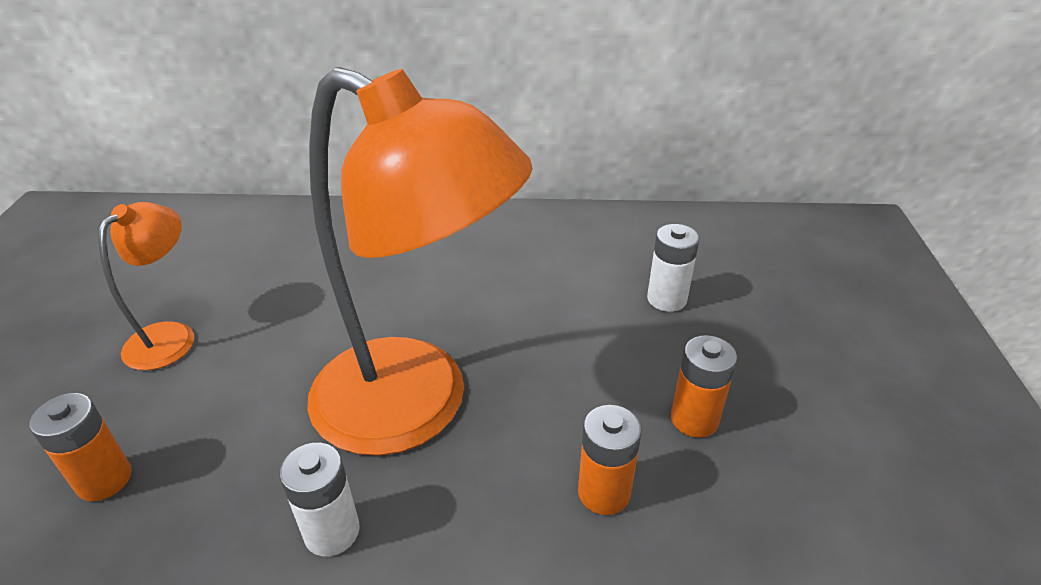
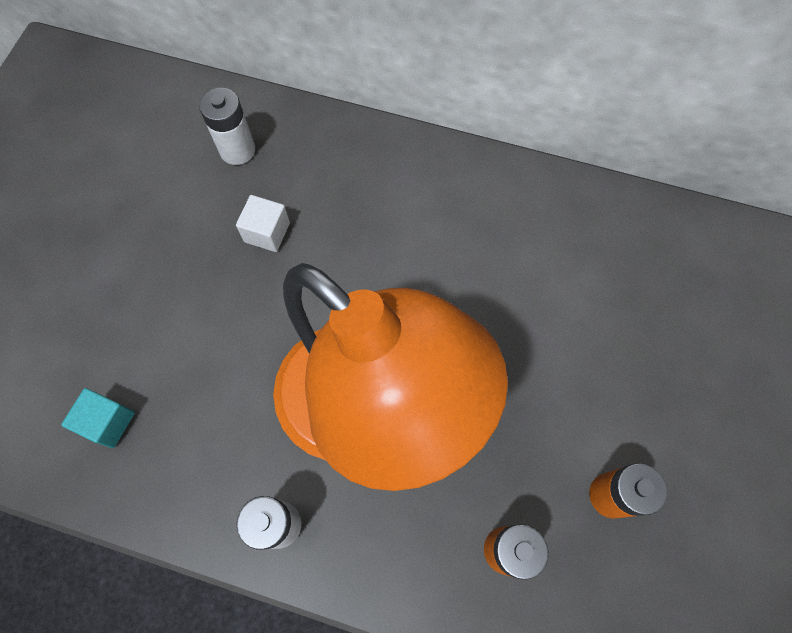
camera: 15 degrees right, 30 degrees up
orange battery [29,393,132,501] -> turquoise cube [61,388,135,448]
orange lamp [98,202,194,370] -> none
white battery [647,224,700,312] -> white battery moved to [199,88,255,165]
none -> white cube [236,195,290,252]

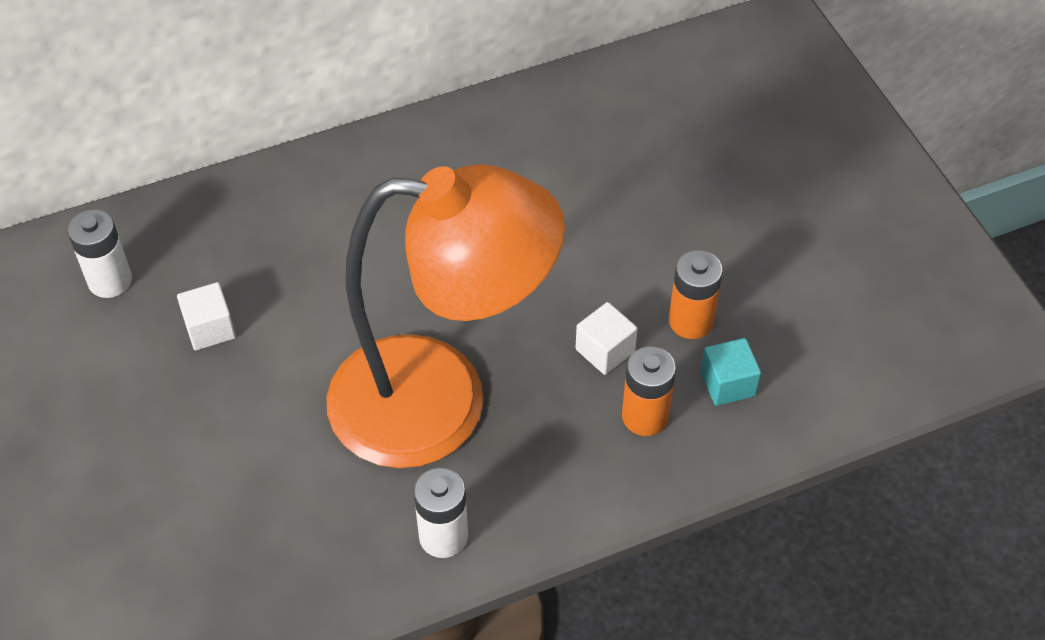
camera: 40 degrees left, 15 degrees down
turquoise cube [61,388,135,448] -> turquoise cube moved to [701,338,761,406]
none -> white cube [576,302,638,375]

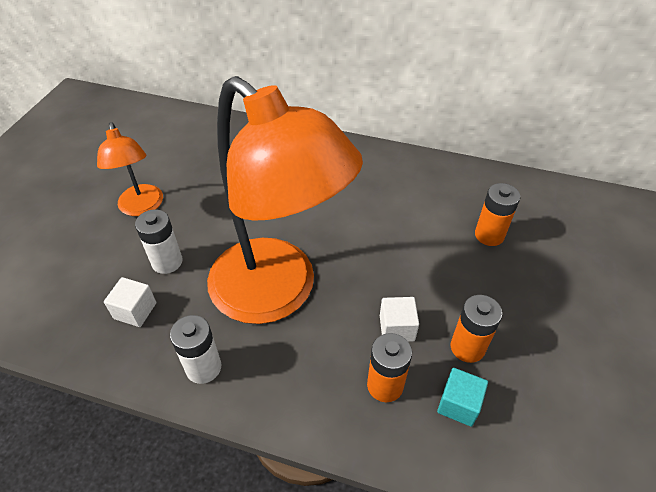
camera: 40 degrees right, 5 degrees down
white battery [67,209,132,298] -> white battery moved to [135,209,183,274]
white cube [177,282,236,350] -> white cube moved to [104,277,156,327]
none -> orange lamp [97,122,163,216]
none -> orange battery [475,183,520,246]

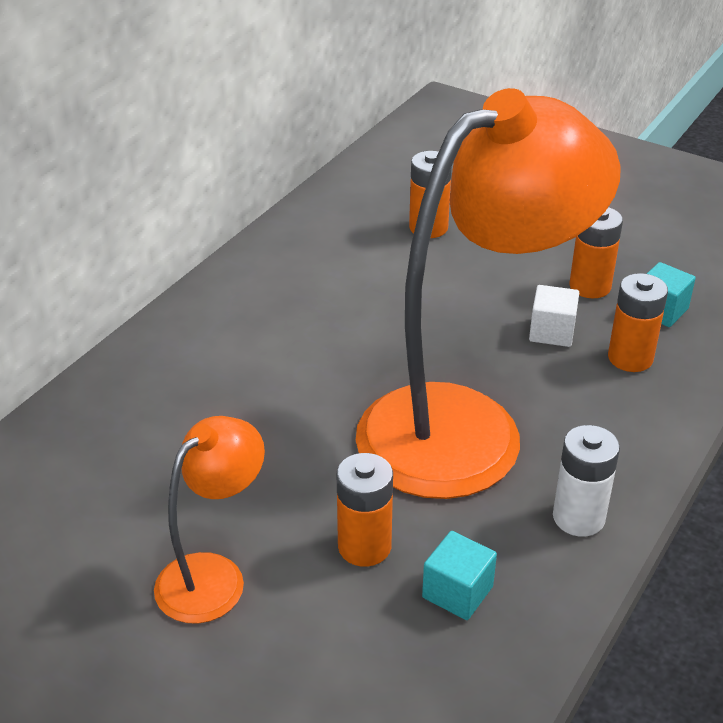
camera: 75 degrees left, 10 degrees down
orange lamp [97,122,163,216] -> orange lamp turned 45 degrees counterclockwise [154,416,265,624]
white cube [104,277,156,327] -> turquoise cube [422,531,497,620]
white battery [135,209,183,274] -> orange battery [337,453,393,567]

